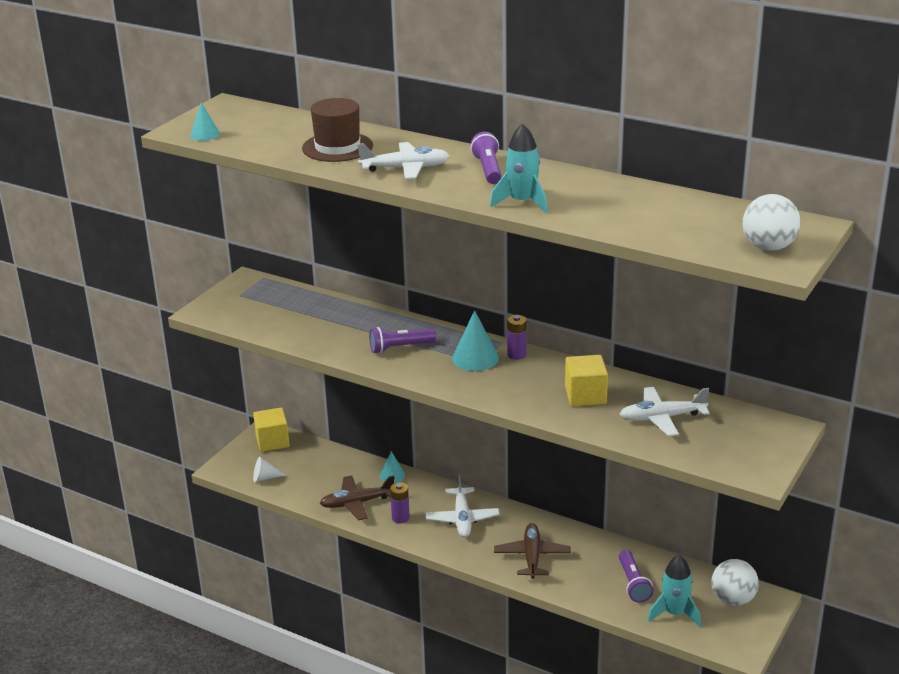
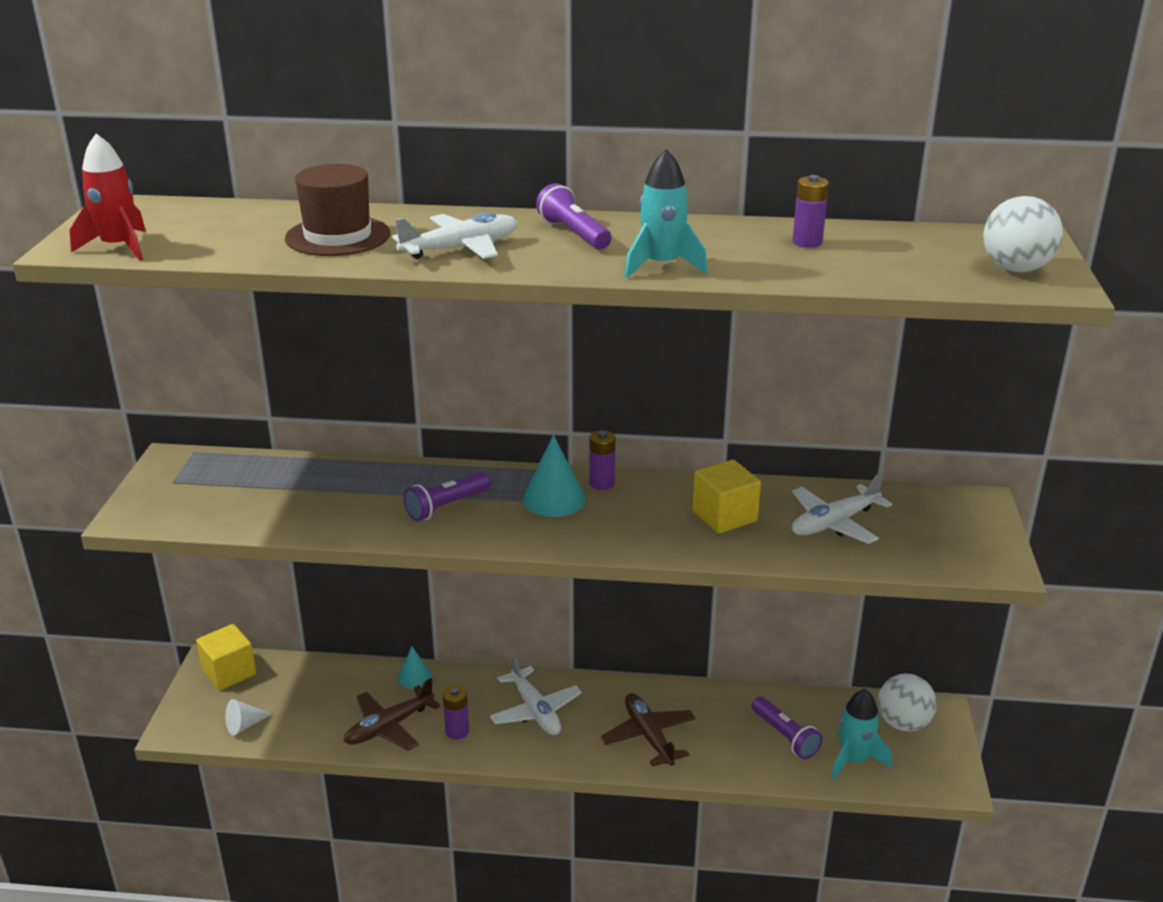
camera: 25 degrees left, 0 degrees up
turquoise cone [190,102,220,141] -> red rocket [70,134,146,261]
none -> purple battery [792,175,829,248]

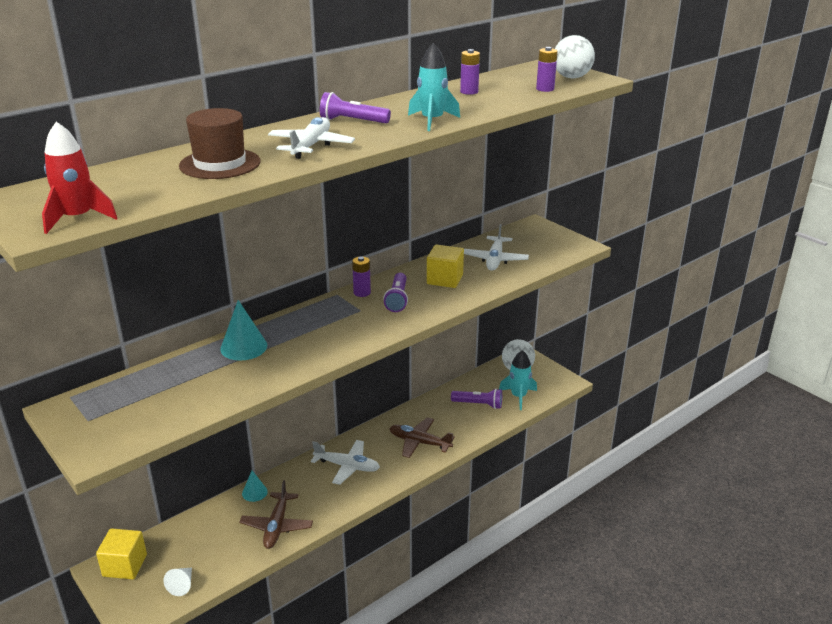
camera: 45 degrees left, 0 degrees up
purple flashlight [404,472,491,521] -> purple flashlight moved to [383,273,408,312]
purple battery [443,685,469,740] -> purple battery moved to [536,47,558,92]
turquoise cone [523,435,586,517] -> turquoise cone moved to [220,300,267,360]

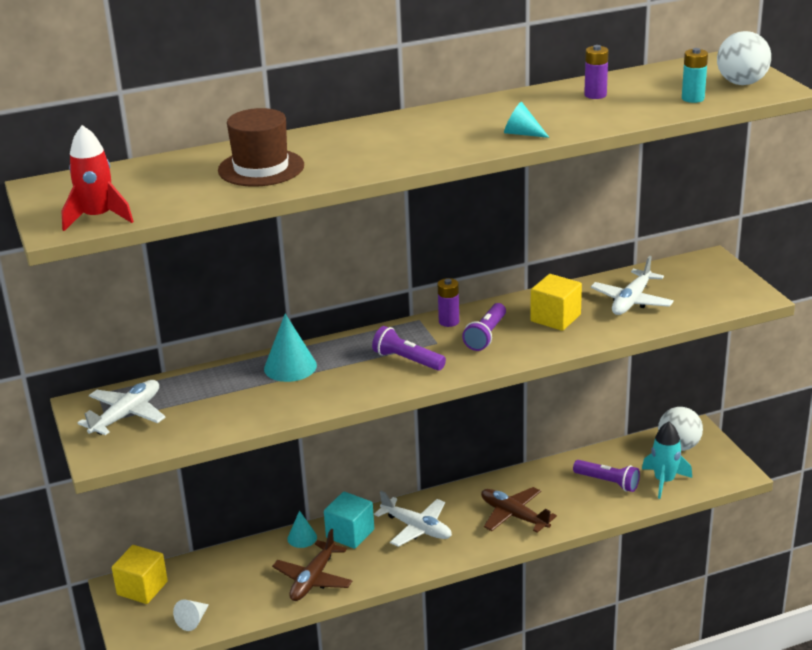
camera: 20 degrees right, 0 degrees up
white plane [268,117,355,159] -> white plane moved to [78,380,166,435]
purple flashlight [320,92,391,123] -> purple flashlight moved to [372,326,446,371]
turquoise rocket [408,43,460,131] -> turquoise cone [504,102,550,138]
purple battery [536,47,558,92] -> turquoise battery [682,48,708,103]
none -> turquoise cube [324,492,374,549]

